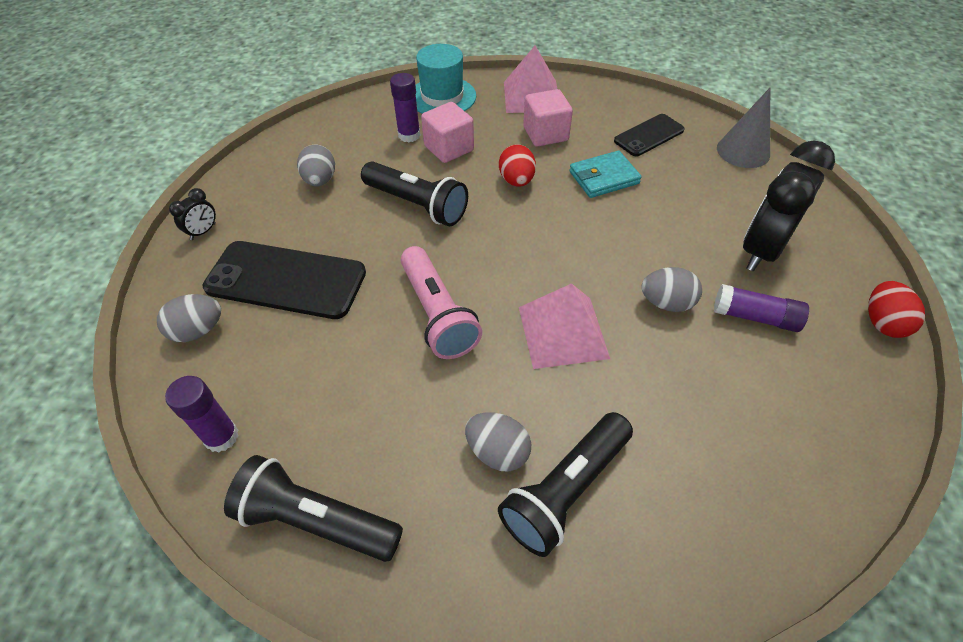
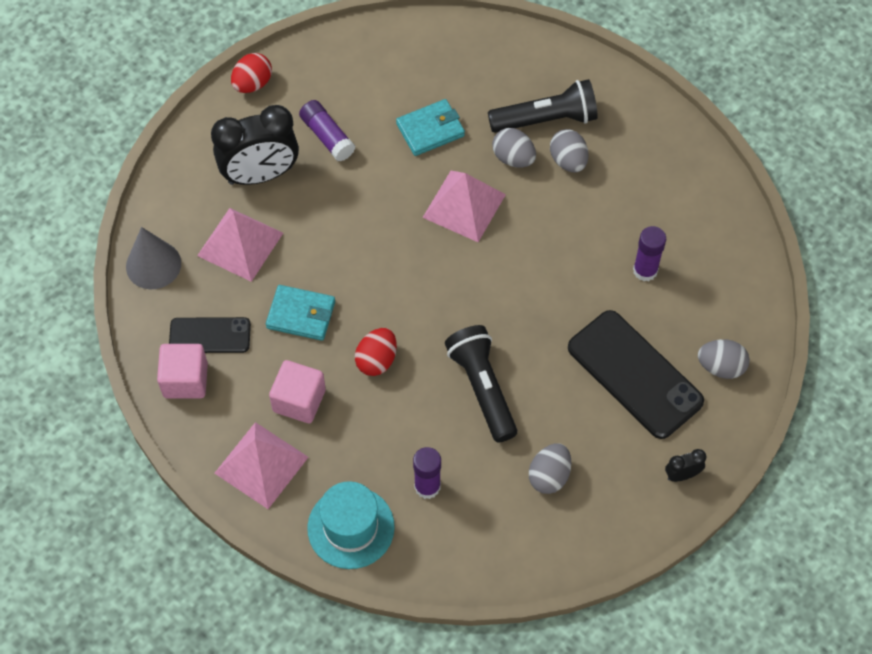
camera: 145 degrees left, 10 degrees up
purple glue stick [165,376,239,453] -> purple glue stick moved to [633,226,666,281]
black flashlight [224,455,403,562] -> none
pink flashlight [401,246,482,359] -> none
pink cube [421,102,474,163] -> pink cube moved to [157,344,208,398]
grey egg [641,267,702,312] -> grey egg moved to [492,128,536,168]
none -> pink pyramid [197,208,283,282]
none -> turquoise wallet [396,99,465,156]

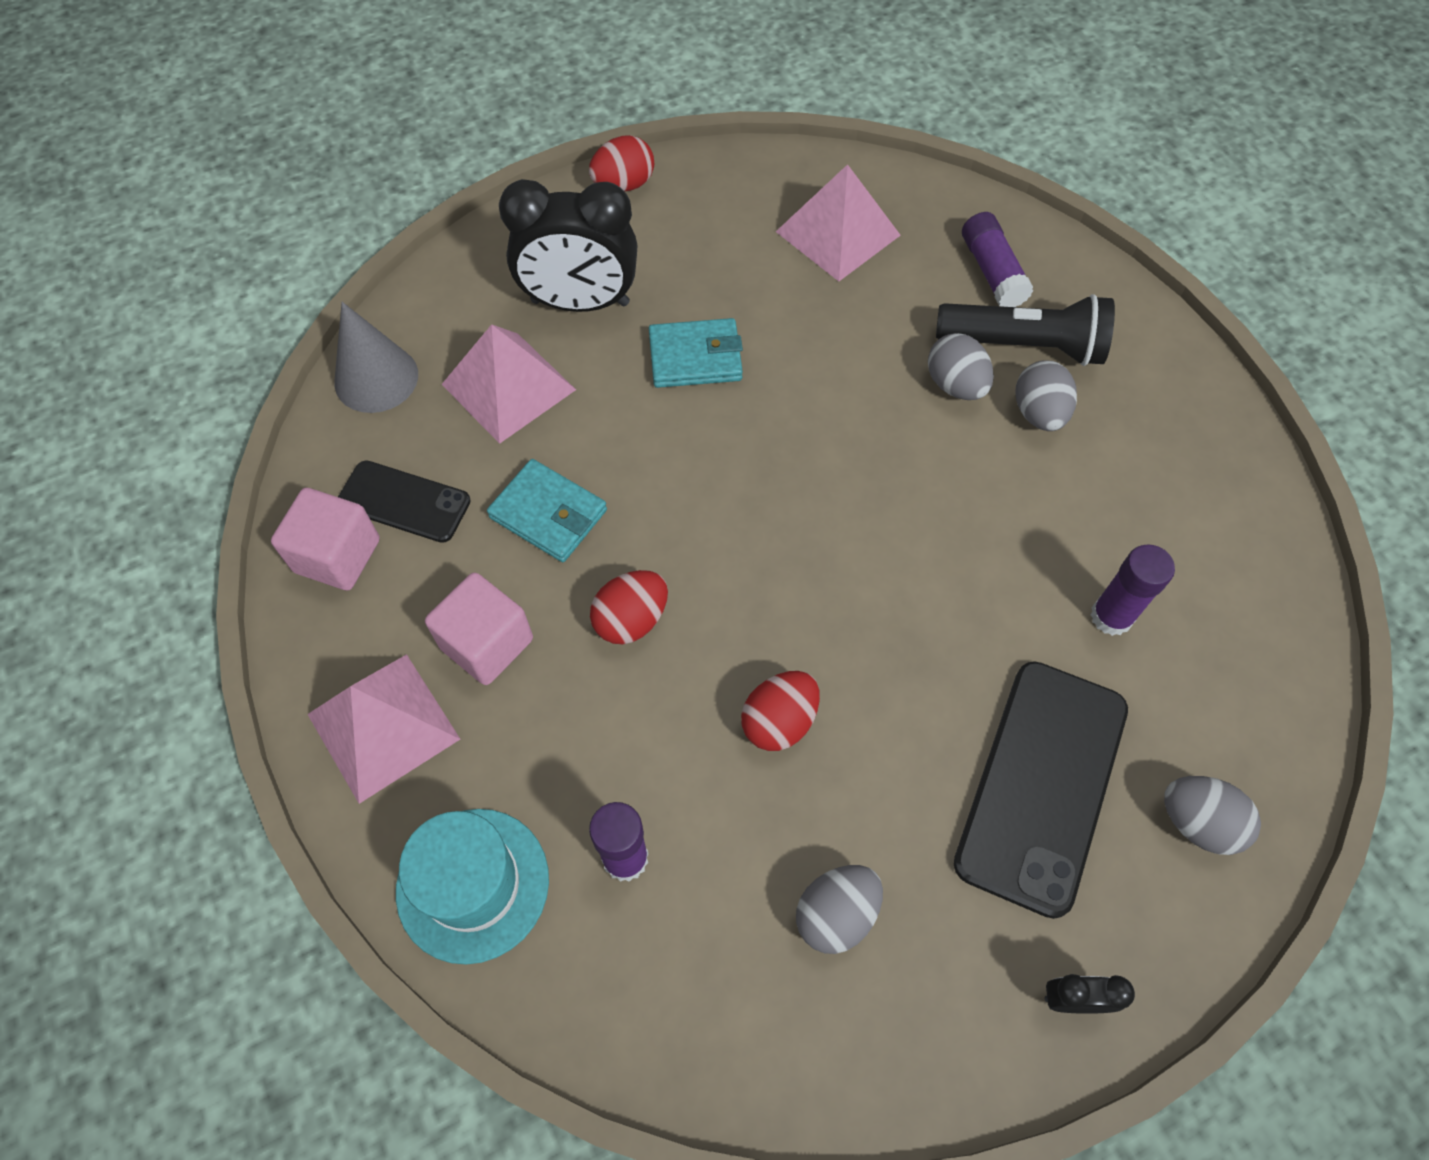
camera: 20 degrees right, 0 degrees up
purple glue stick [299,100,355,161] -> purple glue stick moved to [962,212,1033,307]
turquoise wallet [396,99,465,156] -> turquoise wallet moved to [649,318,743,388]
pink pyramid [422,171,506,242] -> pink pyramid moved to [776,164,901,281]
black flashlight [445,325,517,443] -> red egg [741,671,820,751]
black phone [568,310,704,439] -> black phone turned 45 degrees clockwise [954,661,1128,919]

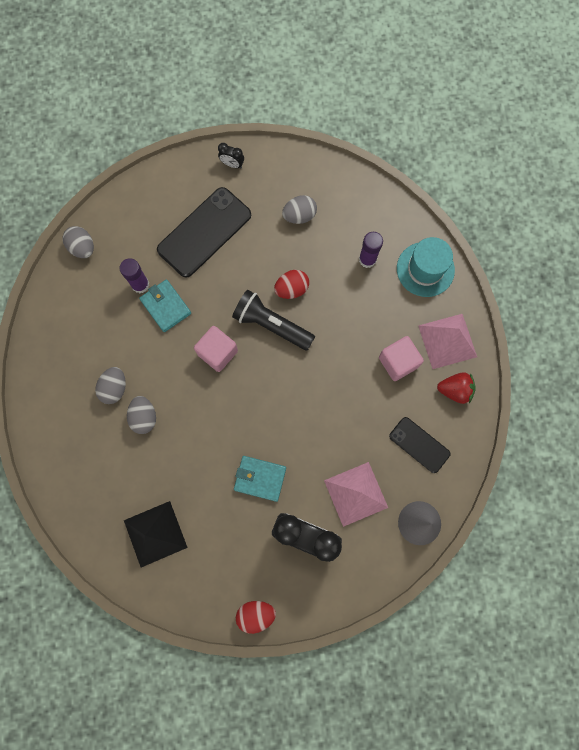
camera: 160 degrees left, 15 degrees up
pink cube [271,488,380,591] -> pink cube moved to [194,326,238,372]
turquoise wallet [487,459,607,562] -> turquoise wallet moved to [139,279,191,332]
red egg [590,570,668,644] -> none
pink pyramid [776,164,901,281] -> black pyramid [124,501,188,567]
black flashlight [936,294,1115,366] -> black flashlight moved to [232,290,315,351]
purple glue stick [962,212,1033,307] -> none
grey egg [1164,776,1261,855] -> grey egg moved to [63,226,94,258]
none -> red strawberry [437,372,476,404]

